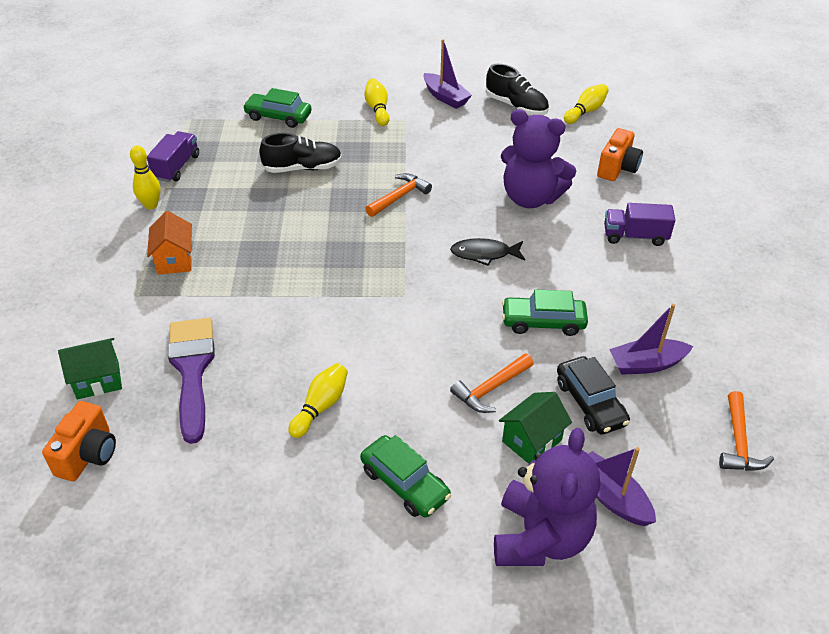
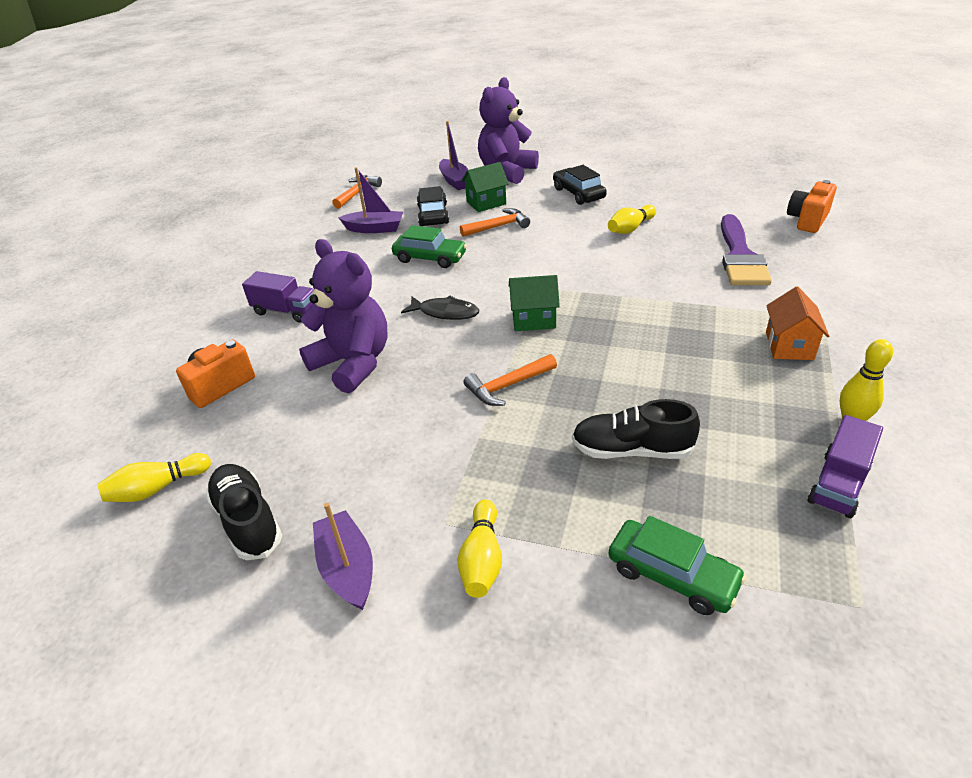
camera: 160 degrees left, 5 degrees down
green house [58,338,122,400] -> green house moved to [509,275,560,331]
green car [360,435,451,517] -> black car [553,165,607,205]

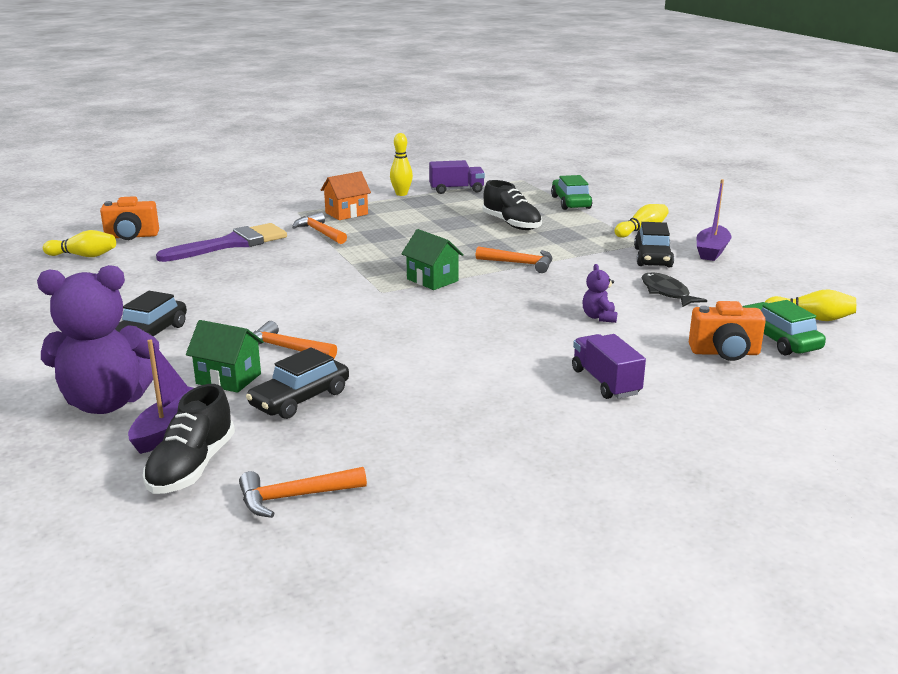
camera: 135 degrees left, 15 degrees down
black shoe [205,464,282,560] -> black shoe moved to [143,384,235,494]
purple teddy bear [299,239,387,393] -> purple teddy bear [583,264,617,323], size x0.42
purple boat [338,167,403,233] -> none
green car [392,225,467,268] -> green car moved to [742,300,826,356]
black fish [401,296,479,320] -> black fish moved to [642,273,707,307]
yellow bowling pin [608,205,656,234] -> yellow bowling pin moved to [43,230,116,257]
none -> orange hammer [292,212,347,244]
none -> black car [634,222,674,267]

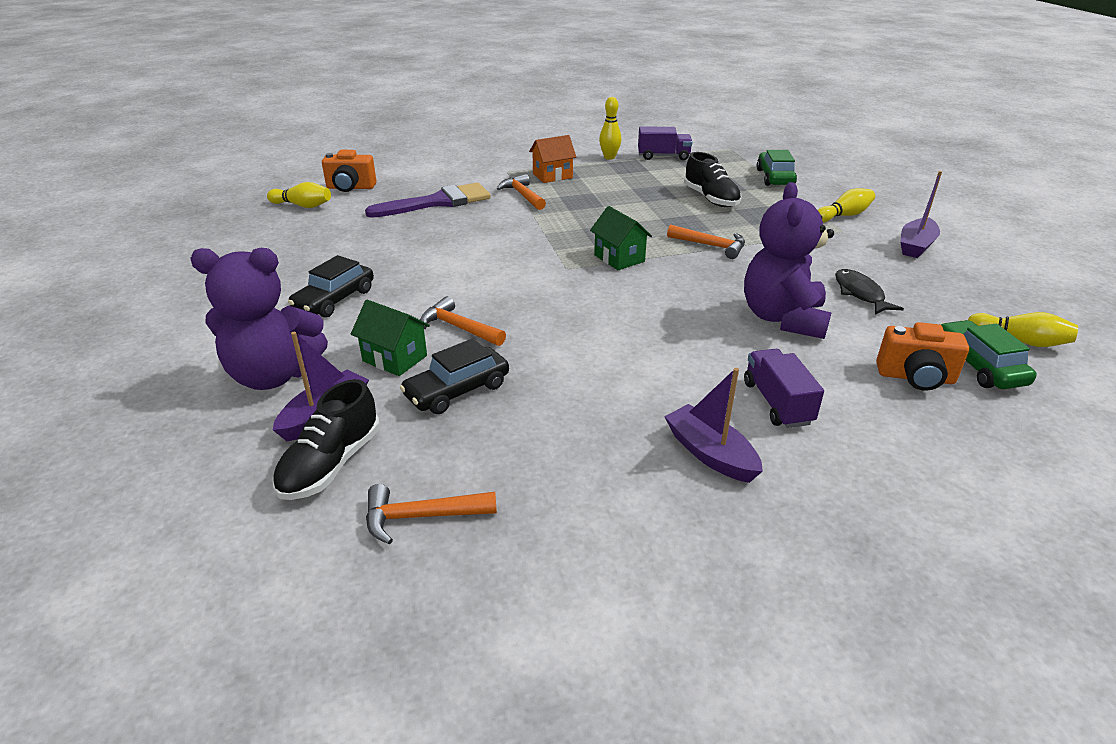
camera: 10 degrees right, 10 degrees up
purple teddy bear [583,264,617,323] -> purple teddy bear [744,182,834,339], size x2.36
black car [634,222,674,267] -> none
none -> purple boat [664,368,763,483]

